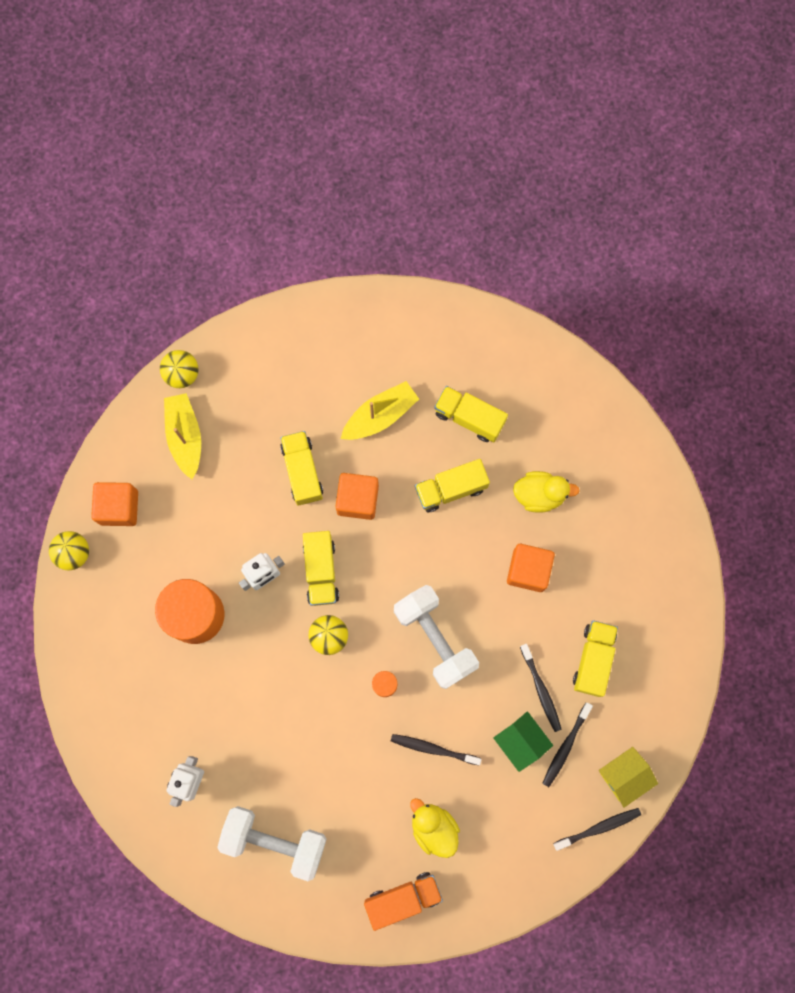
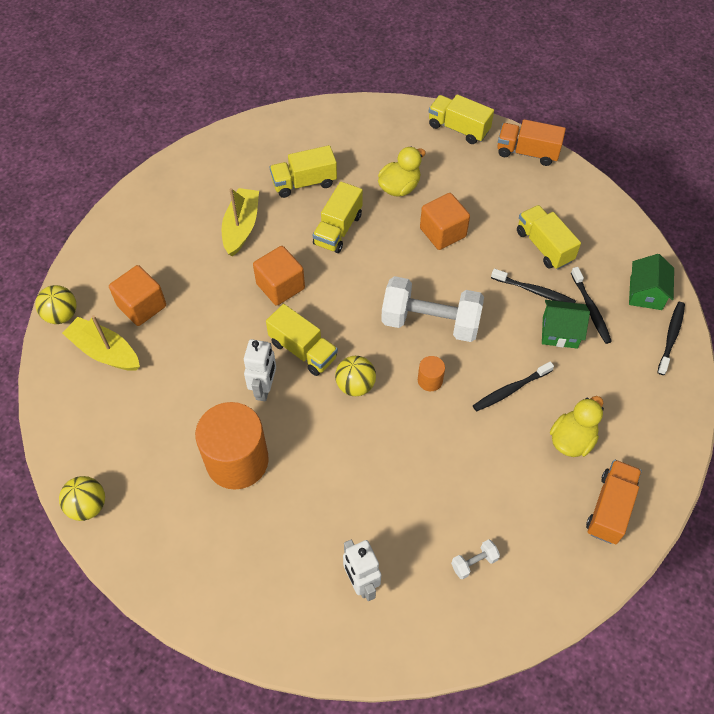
camera: 45 degrees left, 20 degrees down
orange cube [91,482,138,526] -> orange cube moved to [109,265,166,326]
white dumbbell [217,806,327,881] -> white dumbbell [451,539,500,579], size x0.41
yellow truck [280,431,323,506] -> yellow truck moved to [429,94,494,144]
yellow duck [410,798,460,858] -> yellow duck turned 120 degrees clockwise [550,396,604,457]
yellow house [599,747,658,808] -> green house [629,254,674,310]
none -> orange truck [497,119,566,166]

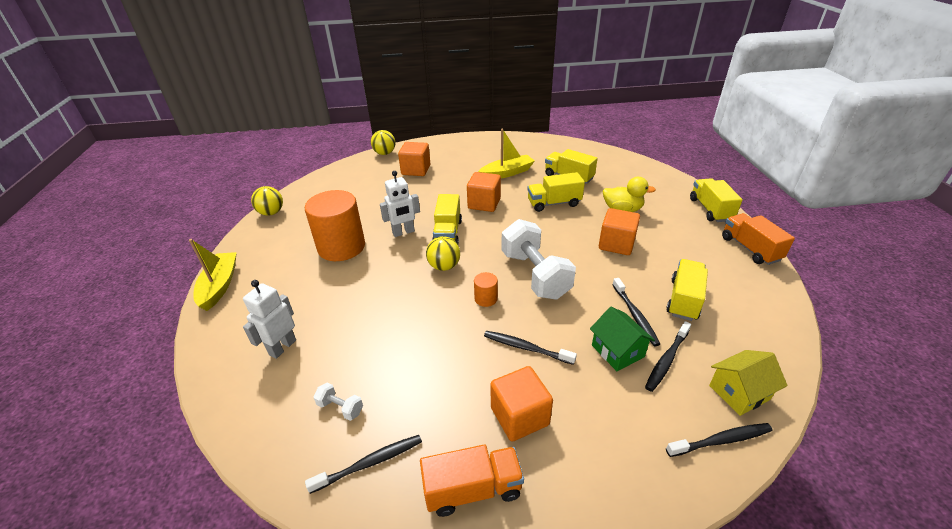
camera: 55 degrees right, 20 degrees down
yellow boat [62,315,140,371] -> yellow boat moved to [189,239,237,311]
yellow duck [550,396,604,457] -> orange cube [490,366,553,442]
green house [629,254,674,310] -> yellow house [709,350,788,416]
none -> black toothbrush [305,435,422,494]

